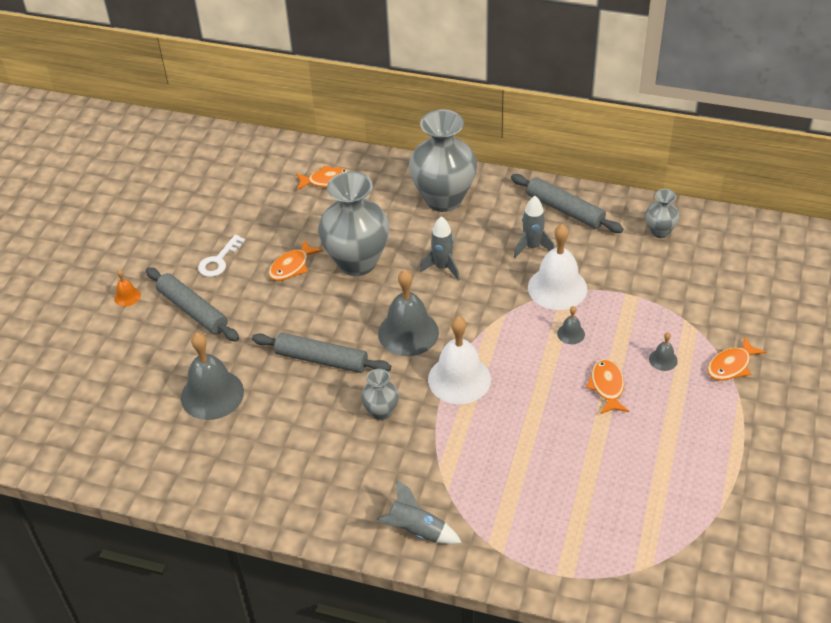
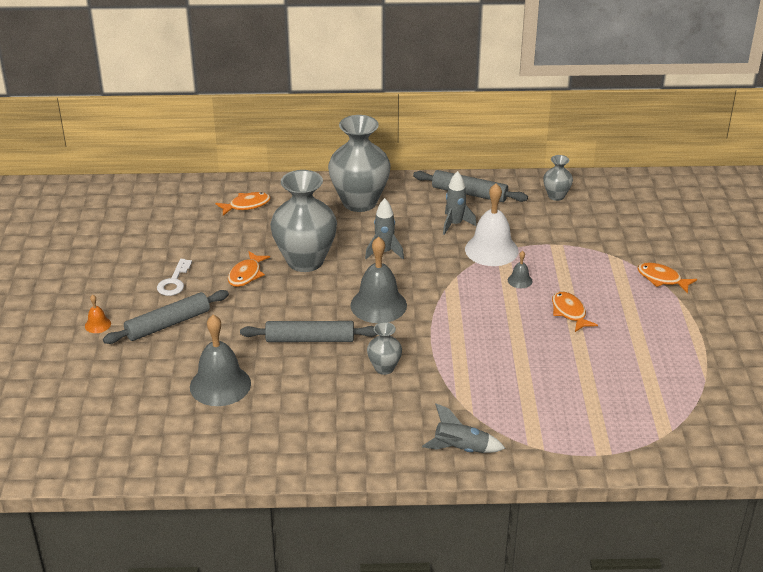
camera: 20 degrees left, 10 degrees down
grey rolling pin [146,267,239,341] -> grey rolling pin turned 60 degrees counterclockwise [103,290,229,344]
white bell [428,316,491,404] -> none
grey bell [649,332,678,371] -> none
orange fish [707,337,766,381] -> orange fish turned 90 degrees clockwise [637,262,697,293]

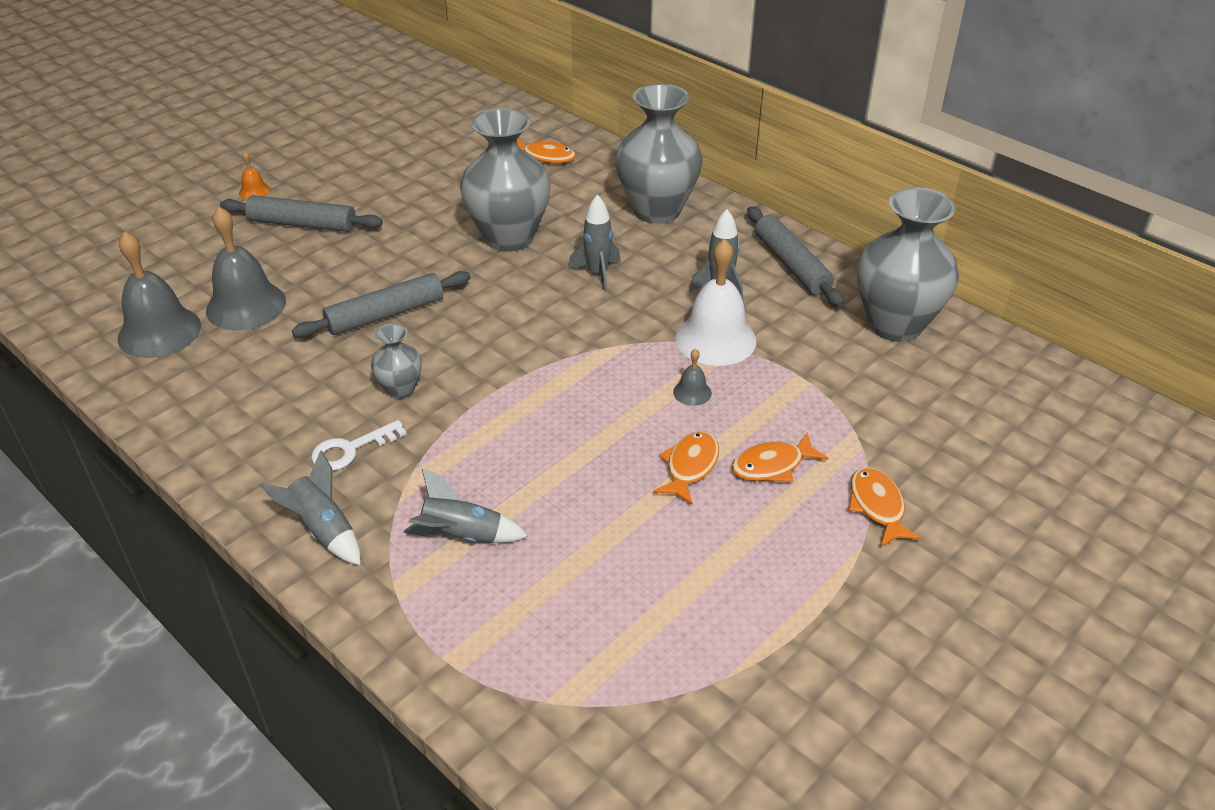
camera: 45 degrees right, 5 degrees up
white key [157,259,192,296] -> white key moved to [311,420,406,471]
orange fish [228,251,270,287] -> orange fish moved to [732,432,829,482]
grey rolling pin [240,321,377,342] -> grey rolling pin turned 75 degrees counterclockwise [292,271,471,338]
grey bell [350,237,407,323] -> grey bell moved to [118,231,201,358]
grey vase [543,155,573,201] -> grey vase [857,187,959,342], size x2.08
none -> grey rocket [403,468,528,543]

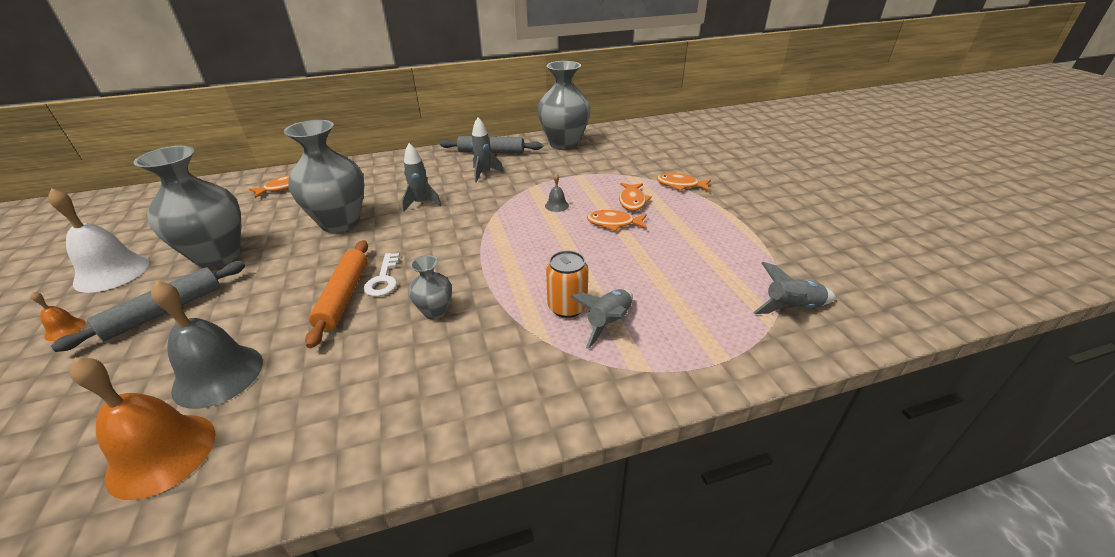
camera: 60 degrees left, 5 degrees down
grey bell [118,231,201,358] -> orange bell [70,357,216,500]
grey rocket [260,450,361,565] -> grey rocket moved to [753,262,836,314]
grey rolling pin [292,271,471,338] -> orange rolling pin [305,240,368,348]
white key [311,420,406,471] -> white key moved to [364,253,400,297]
grey vase [615,84,703,224] -> grey vase moved to [134,146,241,268]
orange fish [653,431,719,505] -> orange fish turned 45 degrees counterclockwise [587,210,647,231]
white bell [675,239,757,366] -> white bell moved to [48,188,150,293]
none -> orange can [546,251,588,318]

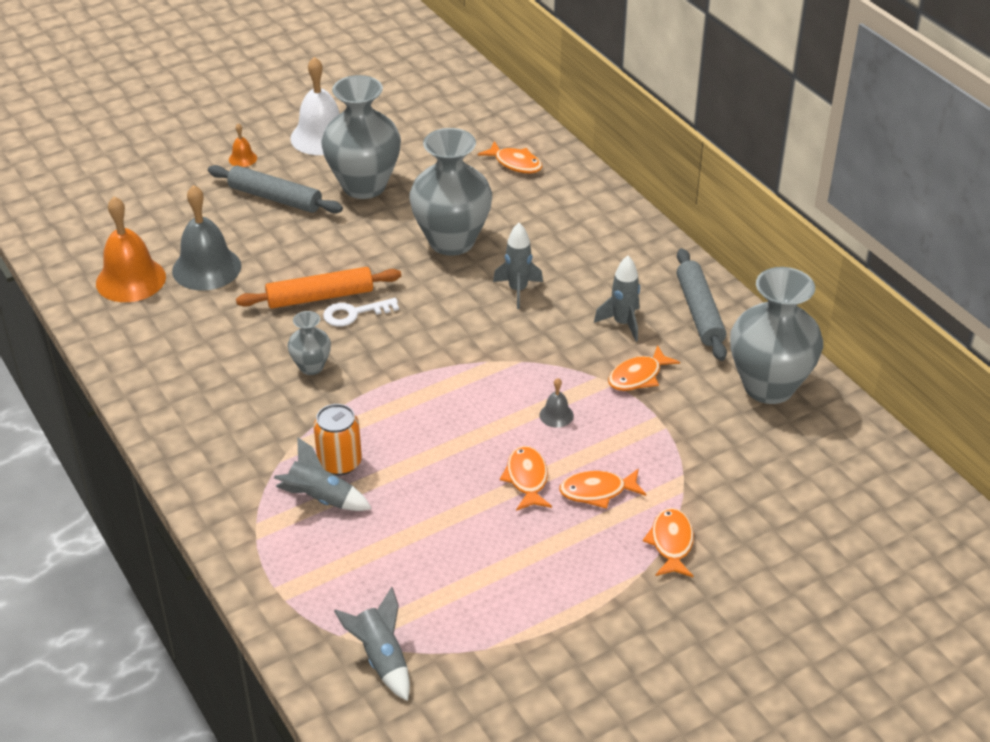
camera: 75 degrees right, 5 degrees up
none -> orange fish [608,345,680,391]

